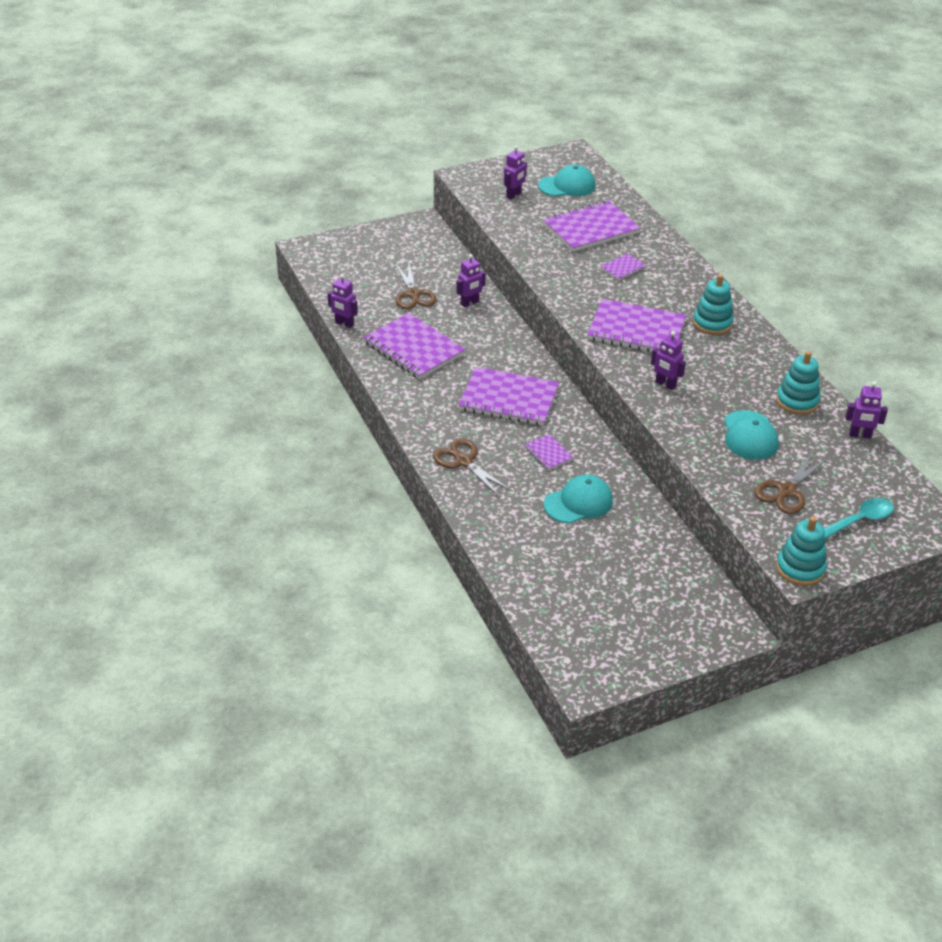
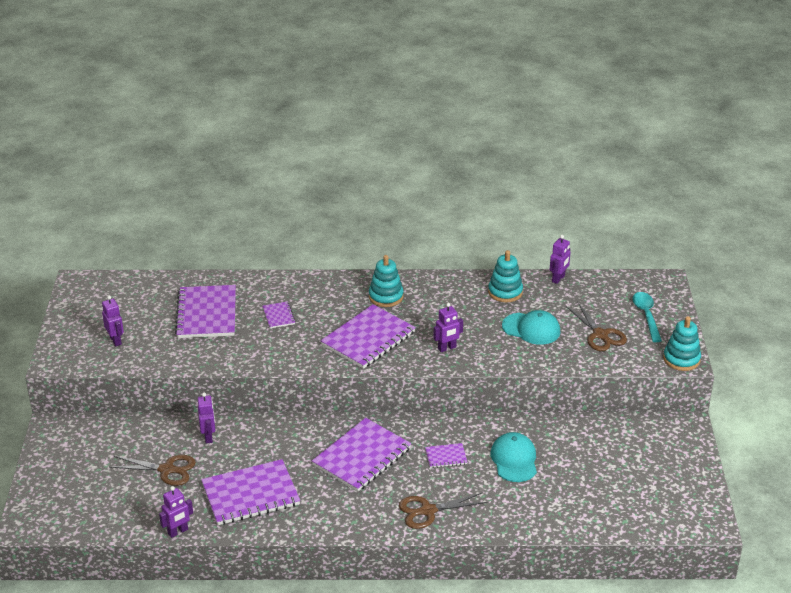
camera: 65 degrees left, 5 degrees down
turquoise cap [538,165,595,196] -> none

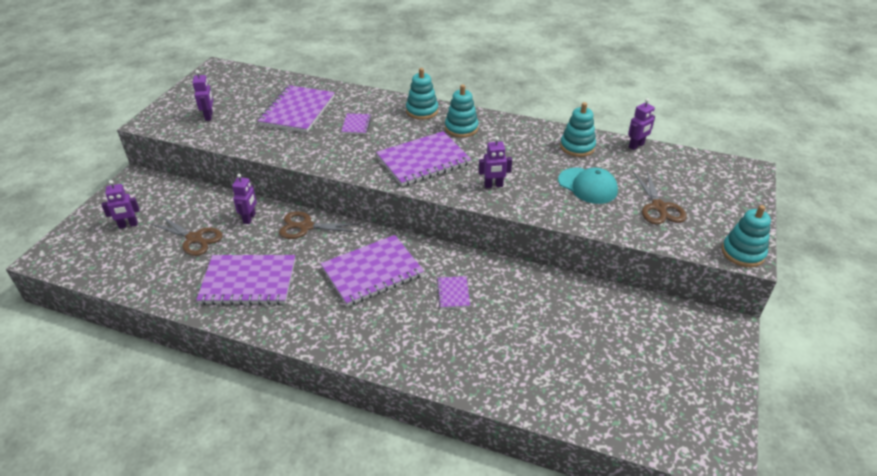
camera: 20 degrees right, 5 degrees up
purple robot [159,486,193,538] -> purple robot moved to [102,180,140,229]
brown scissors [399,493,487,529] -> brown scissors moved to [279,212,361,239]
purple notebook [425,443,467,468] -> purple notebook turned 75 degrees clockwise [437,276,470,309]
turquoise cap [491,432,537,482] -> none
turquoise spoon [632,292,662,342] -> none
none -> turquoise stacking toy [406,68,438,120]

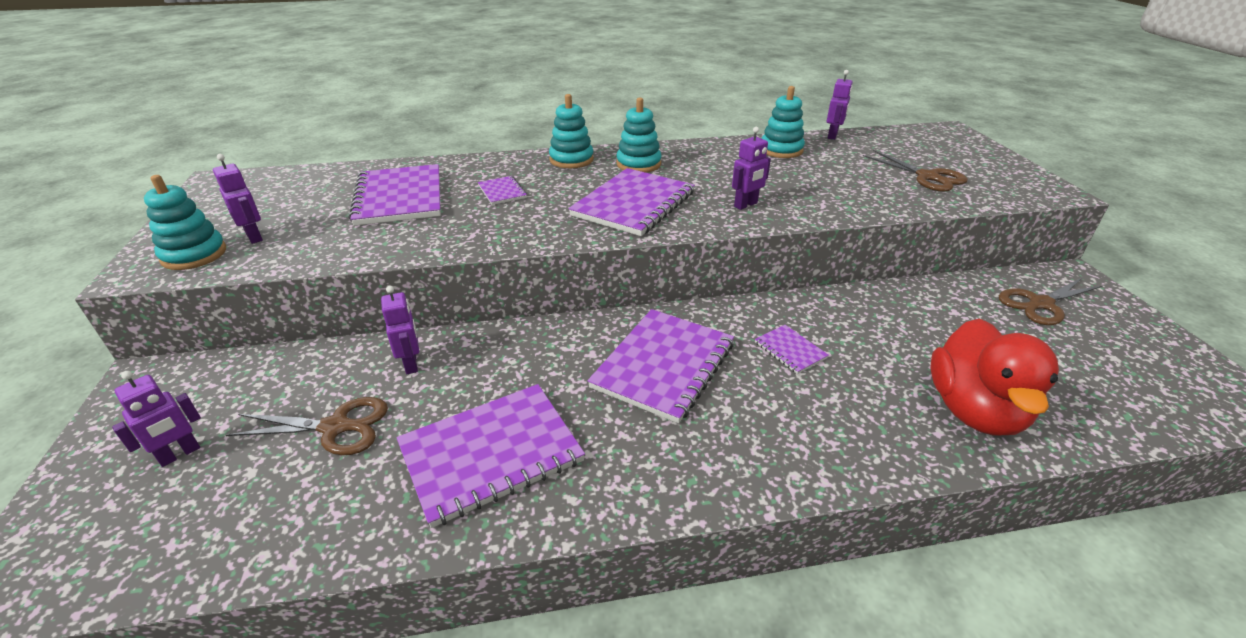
camera: 30 degrees left, 5 degrees down
brown scissors [279,212,361,239] -> brown scissors moved to [999,278,1102,325]
turquoise cap [558,167,618,204] -> none
turquoise stacking toy [722,205,771,267] -> turquoise stacking toy moved to [144,175,226,270]
none -> red duck [930,318,1059,436]

